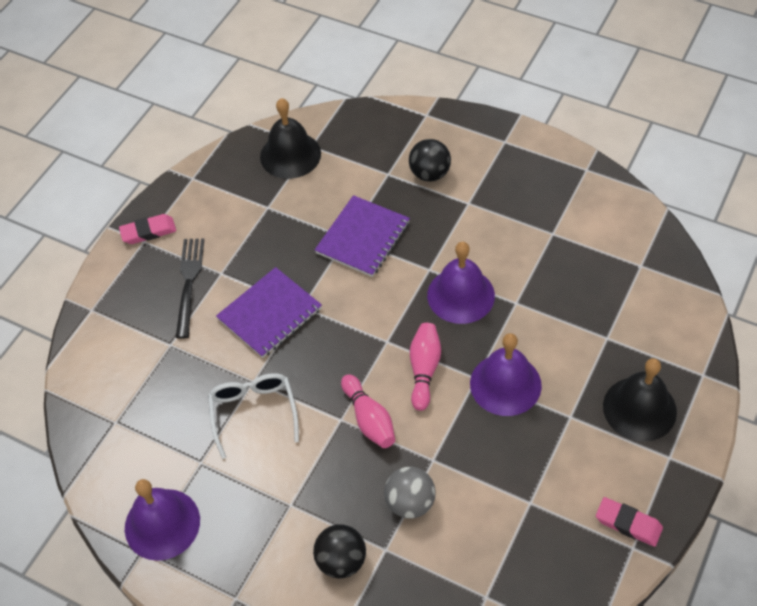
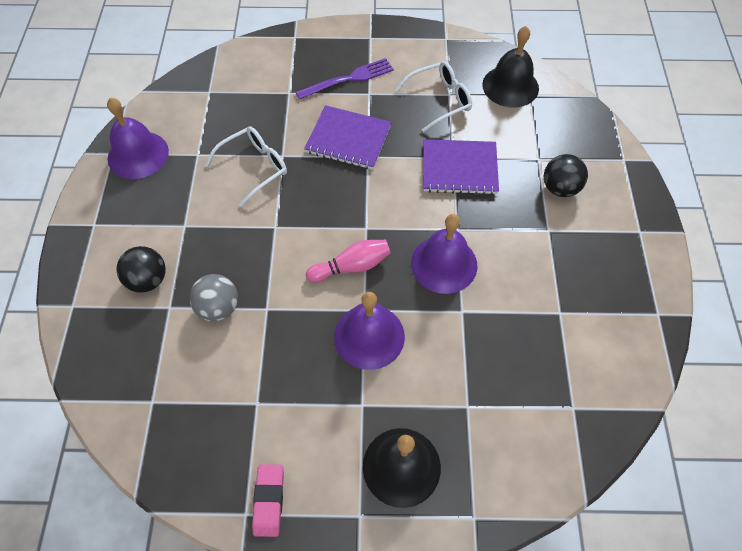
camera: 60 degrees right, 5 degrees up
pink eraser [119,214,176,244] -> none
black fork [176,238,204,339] -> purple fork [296,58,394,100]
pink bowling pin [341,374,395,448] -> none
none -> white glasses [395,61,472,132]

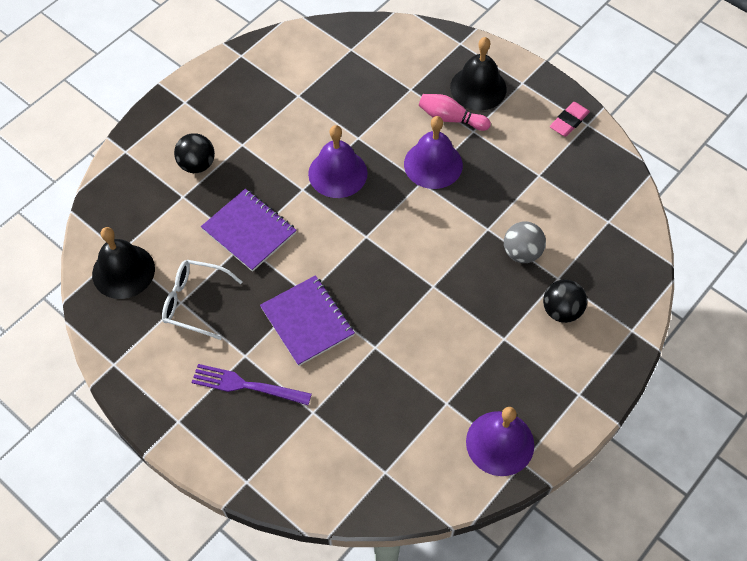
camera: 140 degrees left, 0 degrees up
white glasses [205,126,287,207] -> none
pink bowling pin [306,240,391,282] -> pink bowling pin moved to [419,94,491,131]

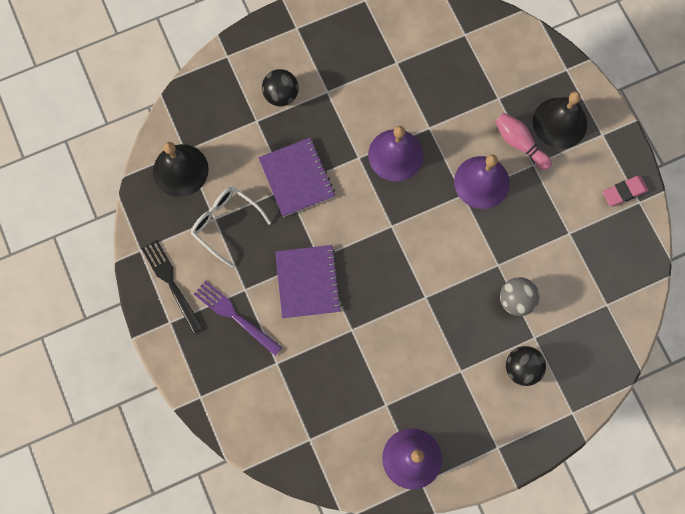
camera: 25 degrees right, 15 degrees up
none -> black fork [142,240,203,334]

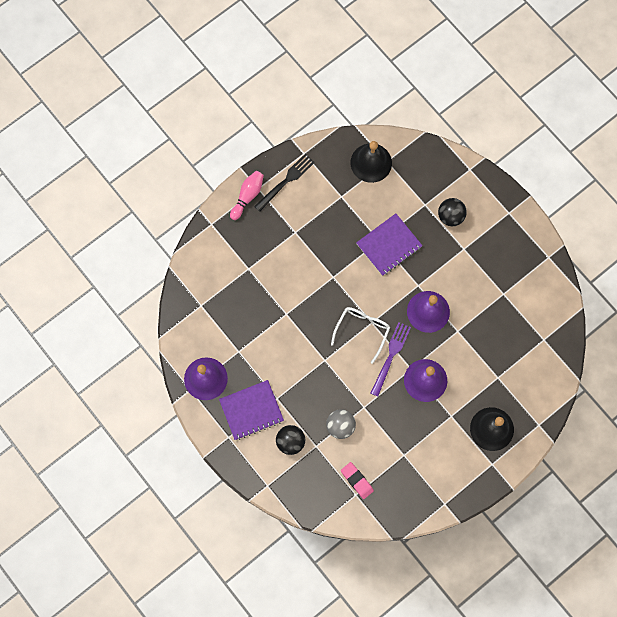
camera: 75 degrees right, 0 degrees up
white glasses [191,187,271,267] -> white glasses moved to [331,307,390,364]
purple fork [194,280,283,356] -> purple fork moved to [371,322,411,397]
purple notebook [275,245,342,319] -> purple notebook moved to [219,380,284,440]
pink bowling pin [495,113,552,170] -> pink bowling pin moved to [230,171,264,220]
pink eraser [603,176,649,207] -> pink eraser moved to [341,462,374,499]

